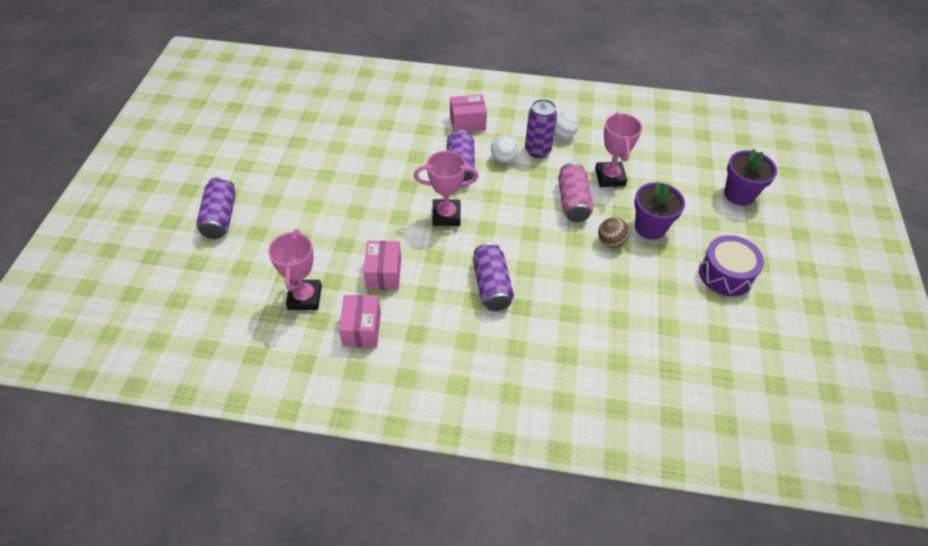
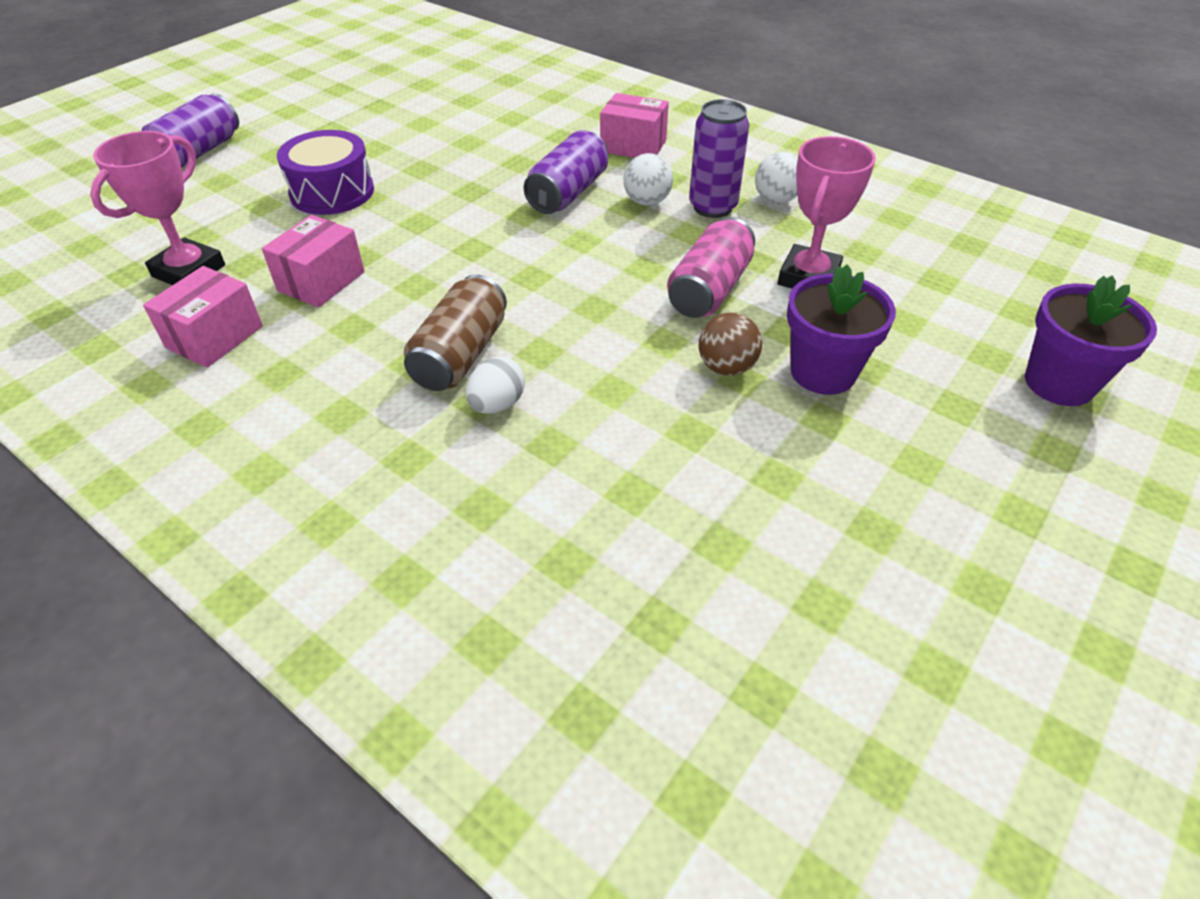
camera: 30 degrees right, 5 degrees down
pink trophy [414,151,479,226] -> none
purple can [473,243,514,311] -> brown can [404,274,507,391]
purple drum [699,235,764,296] -> purple drum moved to [277,130,374,215]
none -> white egg [466,357,525,414]

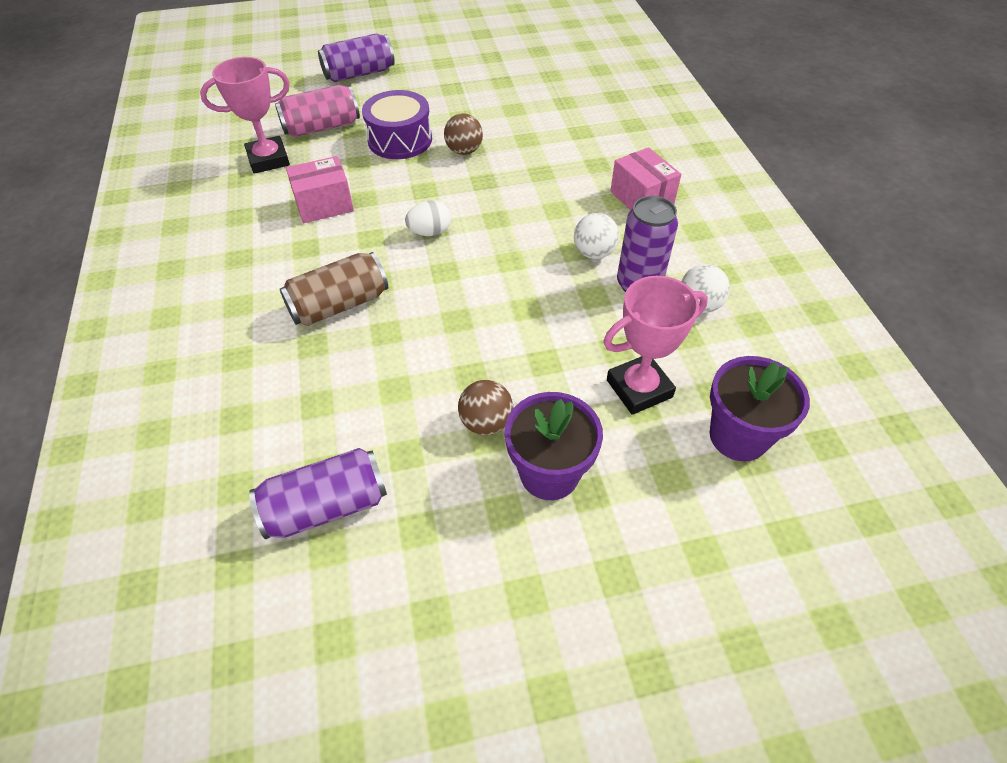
camera: 40 degrees right, 5 degrees up
pink box [143,266,263,368] -> none
white egg [466,357,525,414] -> white egg moved to [405,200,451,236]
purple can [524,130,608,214] -> purple can moved to [249,448,387,539]
pink can [667,217,755,318] -> pink can moved to [275,85,360,137]
purple flower pot [1025,276,1157,406] -> purple flower pot moved to [710,356,810,461]
none -> brown ball [444,113,483,155]

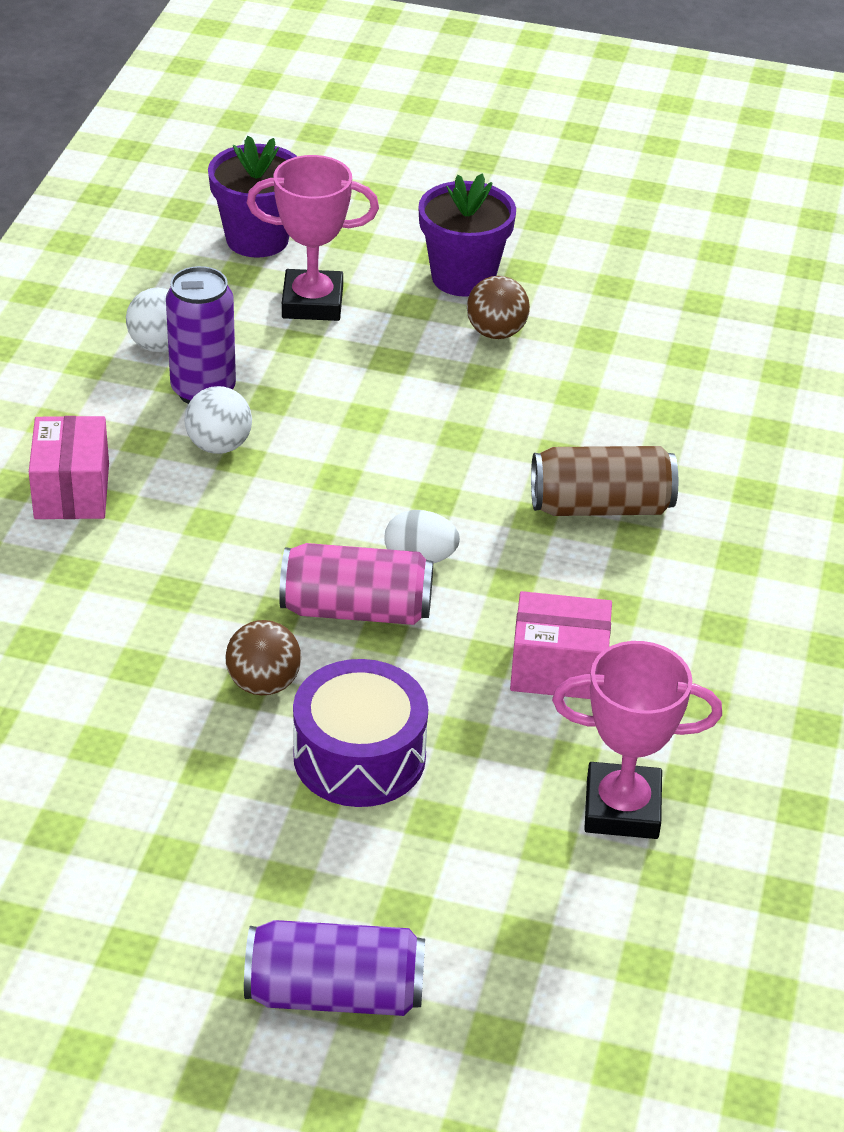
camera: 155 degrees left, 10 degrees down
purple can [249,448,387,539] -> none
pink can [275,85,360,137] -> pink can moved to [279,543,433,625]

